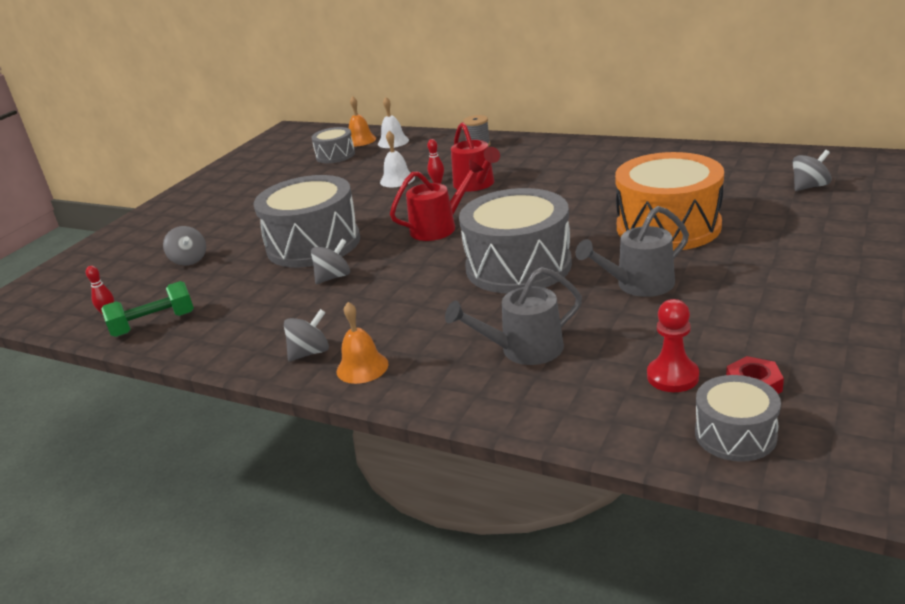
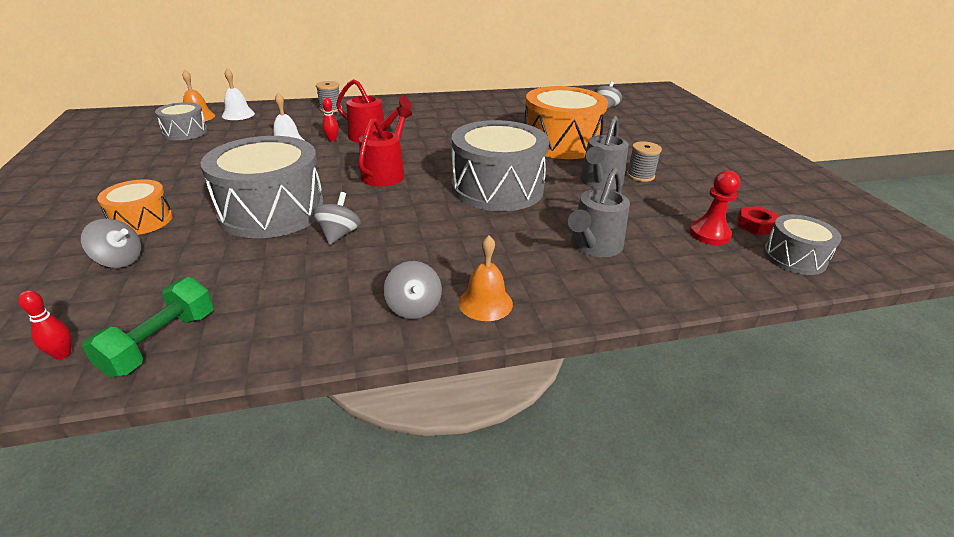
camera: 45 degrees left, 5 degrees up
grey spinning top [284,309,329,361] -> grey spinning top turned 150 degrees clockwise [384,261,442,319]
none -> orange drum [97,179,173,235]
none -> grey spool [627,141,662,182]

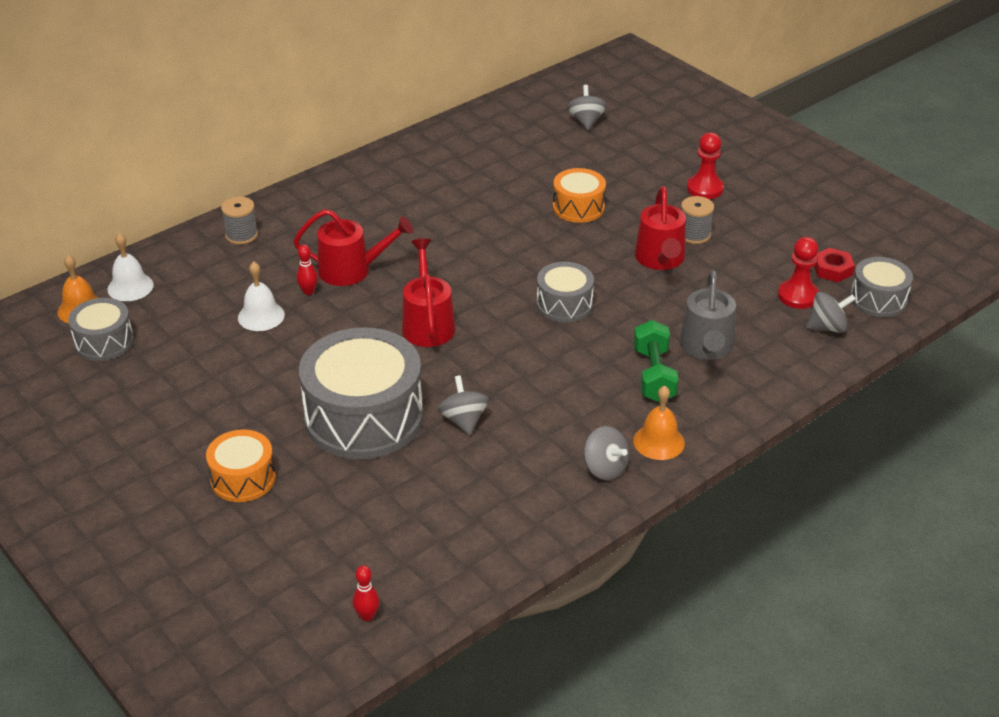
camera: 25 degrees left, 5 degrees up
grey spinning top [81,219,141,268] -> grey spinning top moved to [806,292,856,333]
green dumbbell [82,277,214,377] -> green dumbbell moved to [634,320,679,403]
grey drum [452,120,549,211] -> grey drum [537,262,594,322], size x0.52
orange drum [525,86,608,159] -> orange drum [553,168,606,223], size x0.52
grey watering can [580,116,629,190] -> red watering can [635,186,686,270]
none -> red pawn [687,132,724,199]

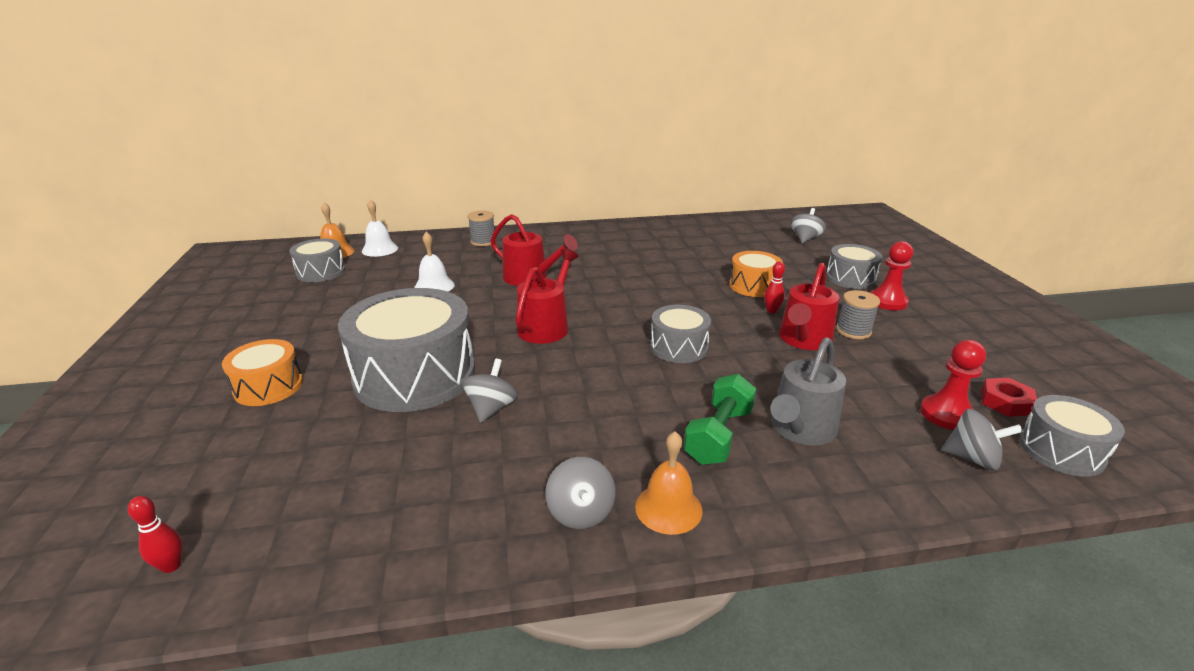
camera: 30 degrees right, 10 degrees down
red bowling pin [297,244,318,295] -> red bowling pin moved to [764,262,785,313]
none -> grey drum [826,244,882,289]

